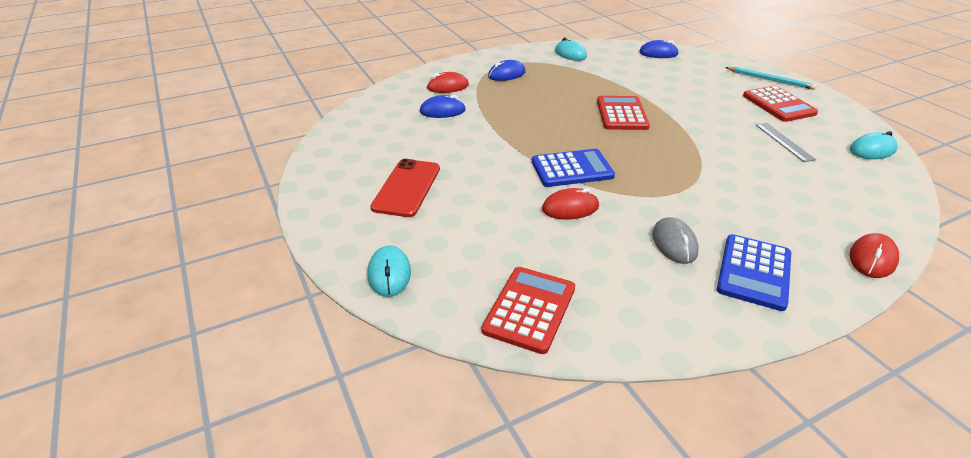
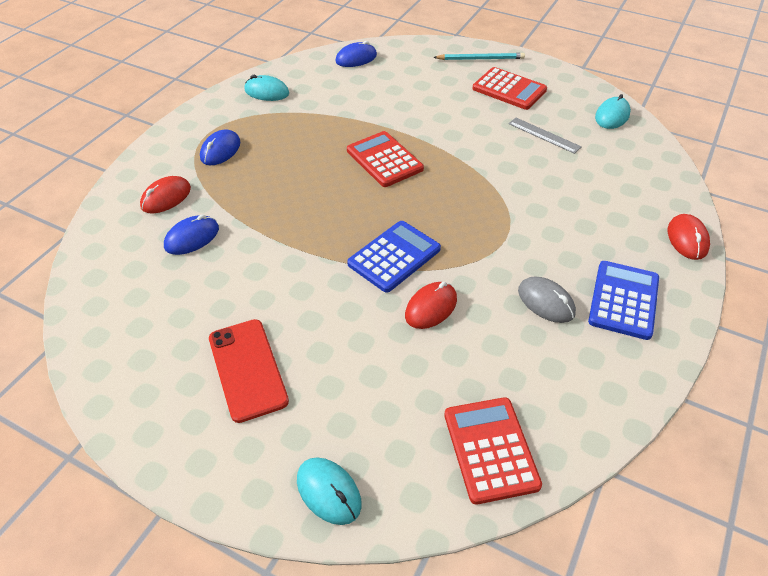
camera: 35 degrees left, 10 degrees up
blue calculator [717,234,791,311] -> blue calculator turned 150 degrees counterclockwise [588,261,659,340]

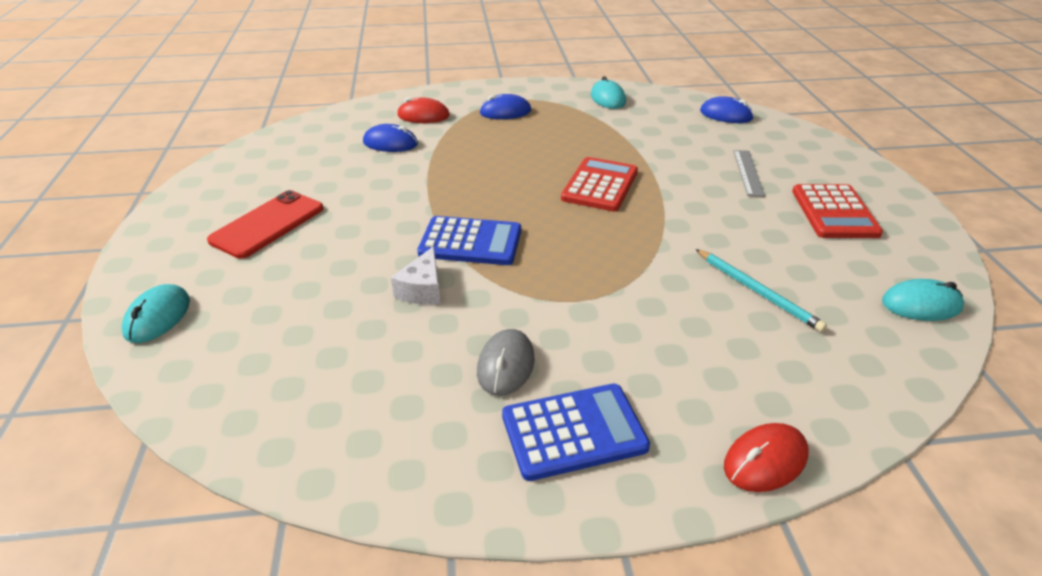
camera: 55 degrees right, 10 degrees down
red mouse [405,282,457,329] -> white cheese [391,246,440,305]
turquoise pencil [433,53,525,60] -> turquoise pencil moved to [696,249,827,332]
red calculator [444,397,542,505] -> none
grey ruler [509,118,582,154] -> grey ruler moved to [733,150,765,197]

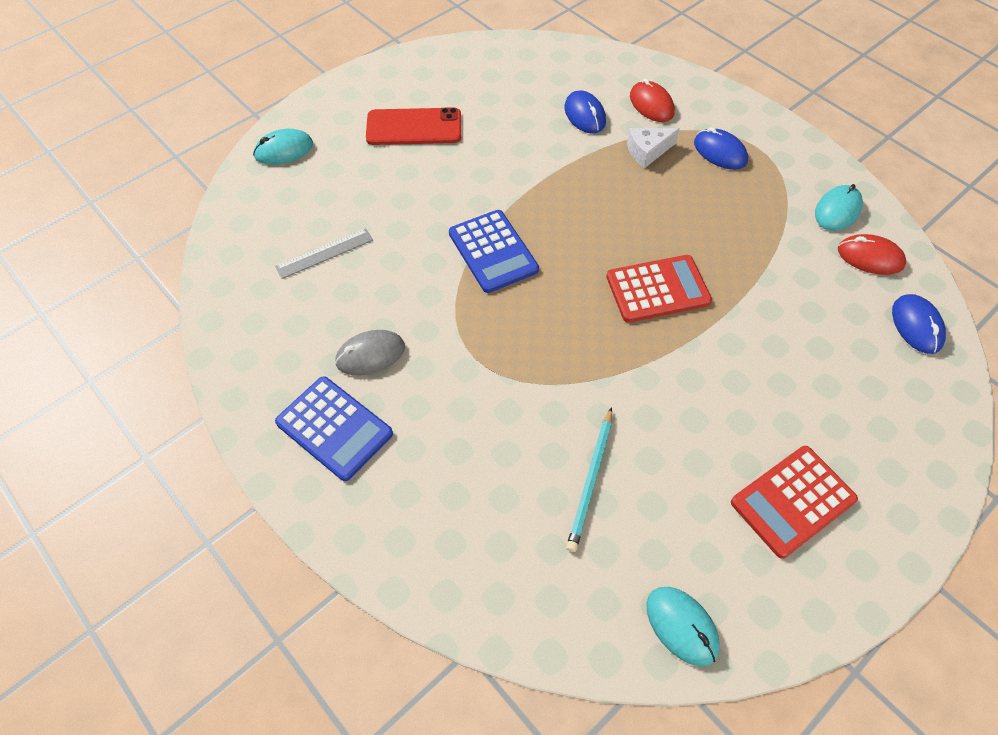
camera: 55 degrees right, 20 degrees up
white cheese [391,246,440,305] -> white cheese moved to [627,128,680,168]
red mouse [724,423,809,492] -> red mouse moved to [838,234,906,275]
grey ruler [733,150,765,197] -> grey ruler moved to [275,228,373,279]

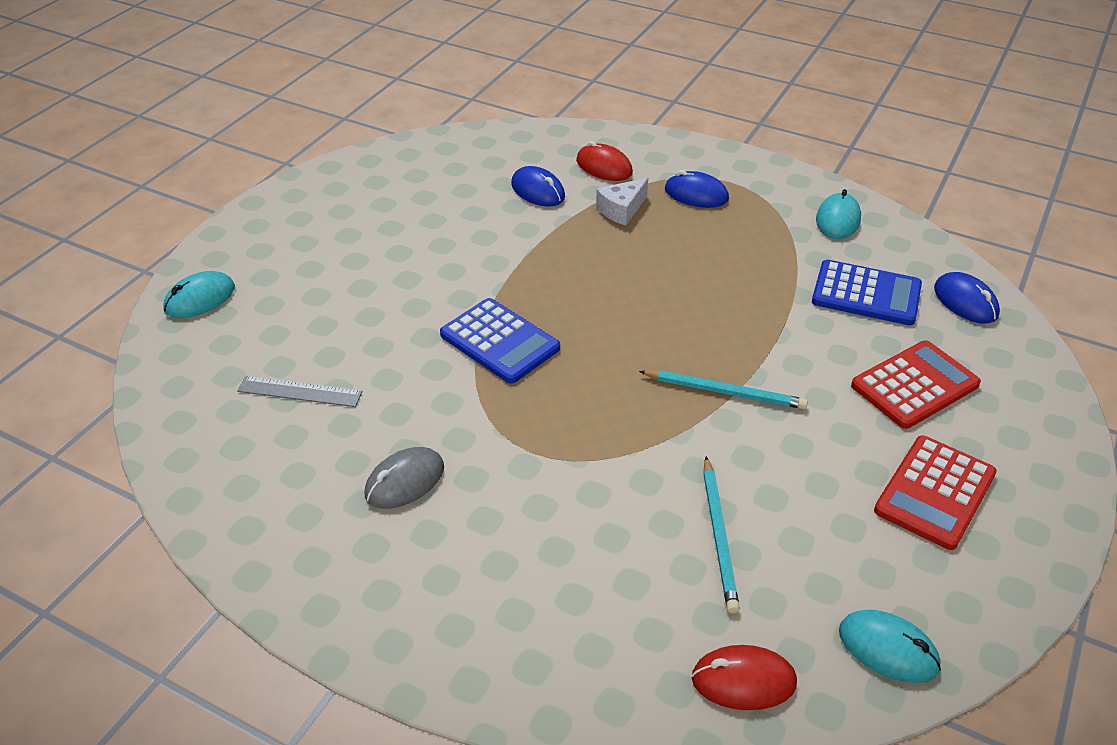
camera: 20 degrees left, 15 degrees down
grey ruler [275,228,373,279] -> grey ruler turned 60 degrees clockwise [237,376,362,407]
blue calculator [275,376,393,481] -> blue calculator moved to [812,260,922,325]
red phone [366,107,461,145] -> none
red calculator [606,255,712,323] -> red calculator moved to [851,340,981,429]
red mouse [838,234,906,275] -> red mouse moved to [691,645,797,710]
none -> turquoise pencil [639,370,808,409]

